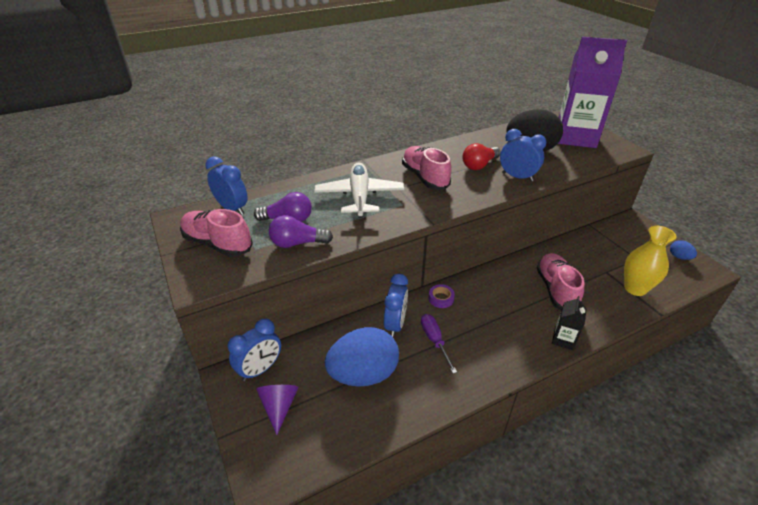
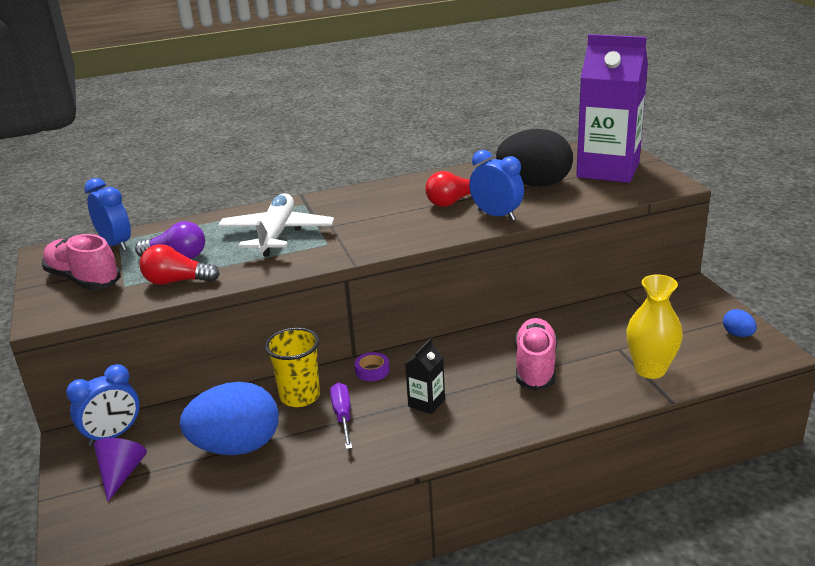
camera: 10 degrees right, 10 degrees down
purple light bulb [269,215,333,248] -> red light bulb [140,244,220,285]
blue clock [384,274,408,337] -> yellow cup [265,327,320,407]
pink shoe [402,146,451,190] -> none
black carton [552,296,587,350] -> black carton moved to [405,339,445,414]

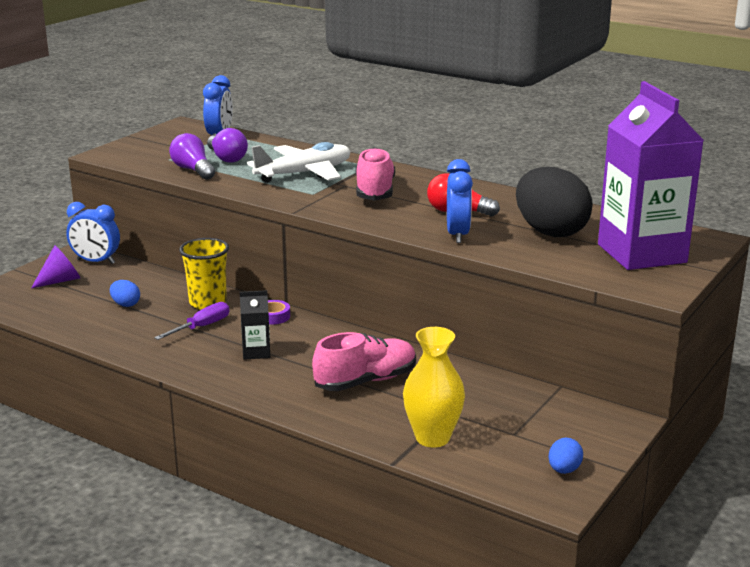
camera: 50 degrees right, 5 degrees down
pink shoe [42,234,121,290] -> pink shoe moved to [355,147,395,200]
red light bulb [140,244,220,285] -> purple light bulb [169,133,215,180]
blue egg [180,382,279,455] -> blue egg [110,280,140,307], size x0.42

